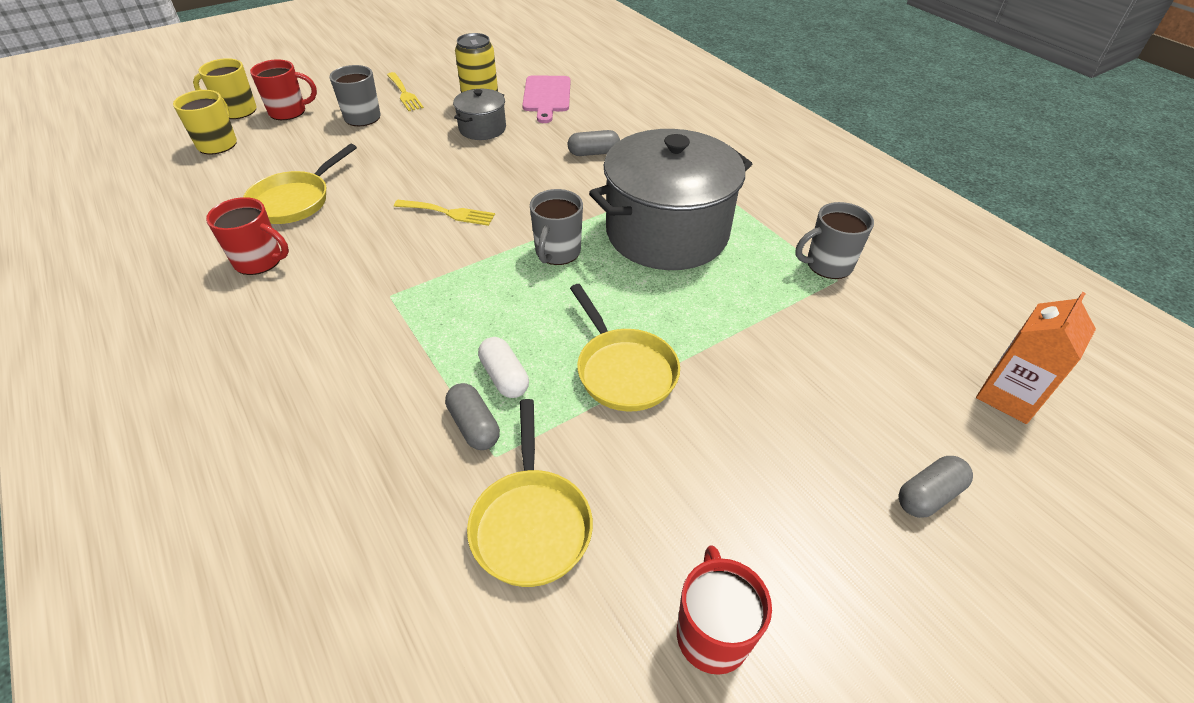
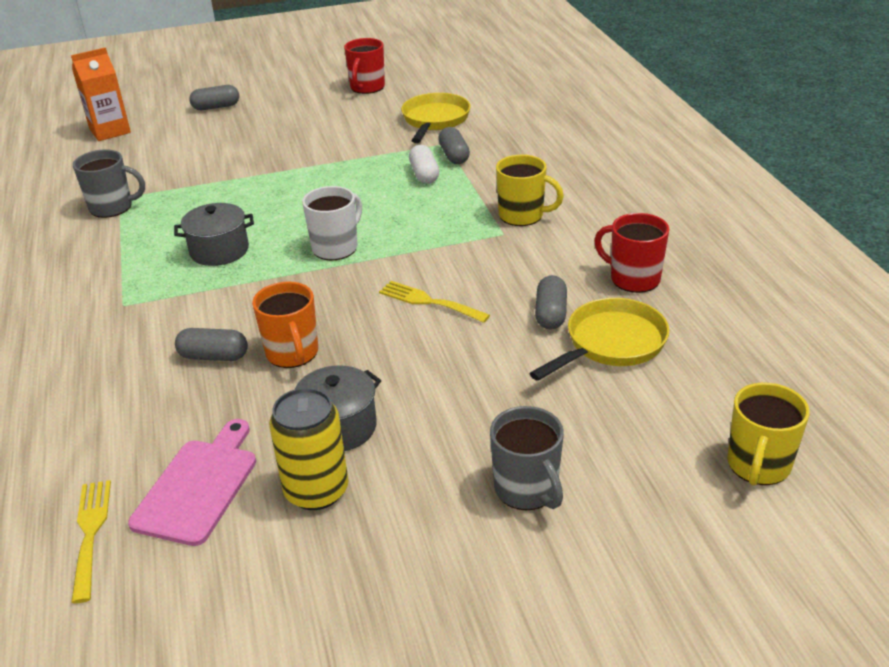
camera: 160 degrees left, 10 degrees down
yellow mug [193,58,256,119] -> yellow mug moved to [496,155,564,226]
red mug [250,59,317,120] -> none
yellow fork [387,72,424,111] -> yellow fork moved to [71,480,111,603]
grey mug [530,189,583,265] -> white mug [302,186,362,260]
yellow pan [570,284,680,411] -> none
grey pot [589,129,752,270] -> grey pot [174,203,254,266], size x0.46
none -> orange mug [252,282,318,368]
none -> grey capsule [535,275,567,329]

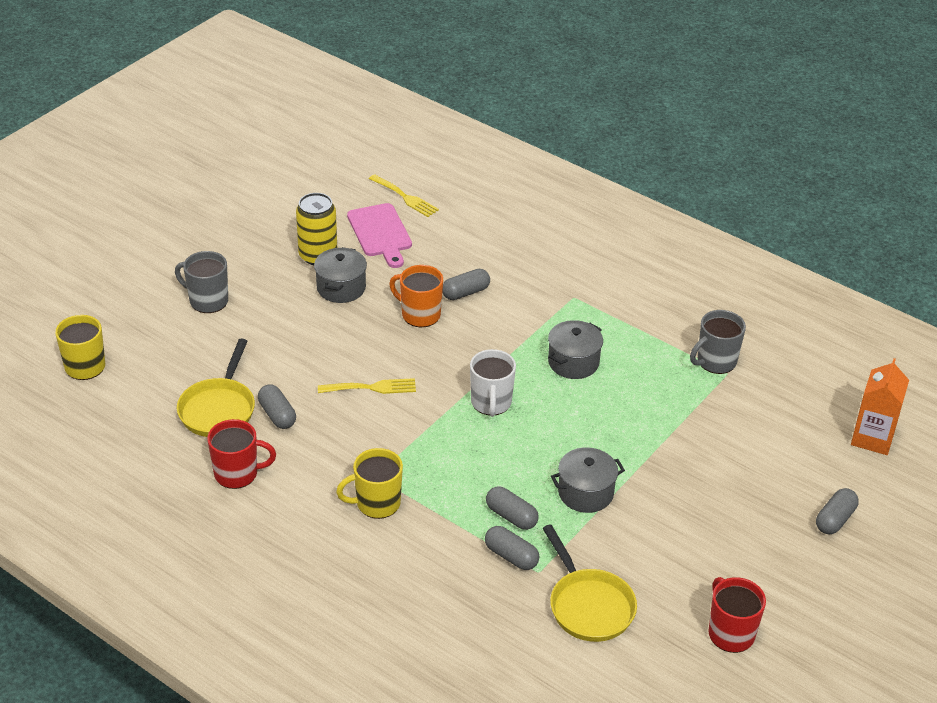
camera: 140 degrees right, 5 degrees up
white capsule [409,145,439,184] -> grey capsule [486,486,539,530]
none -> grey pot [551,447,625,513]

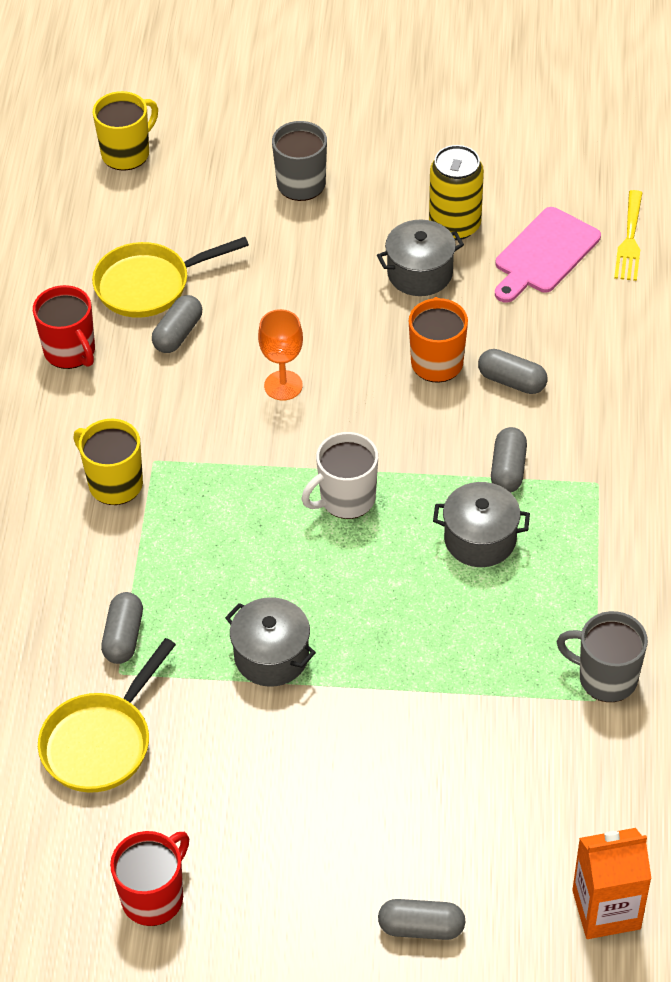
camera: 60 degrees right, 10 degrees up
yellow fork [318,378,416,394] -> orange goblet [258,309,303,401]
grey capsule [486,486,539,530] -> grey capsule moved to [491,427,527,493]

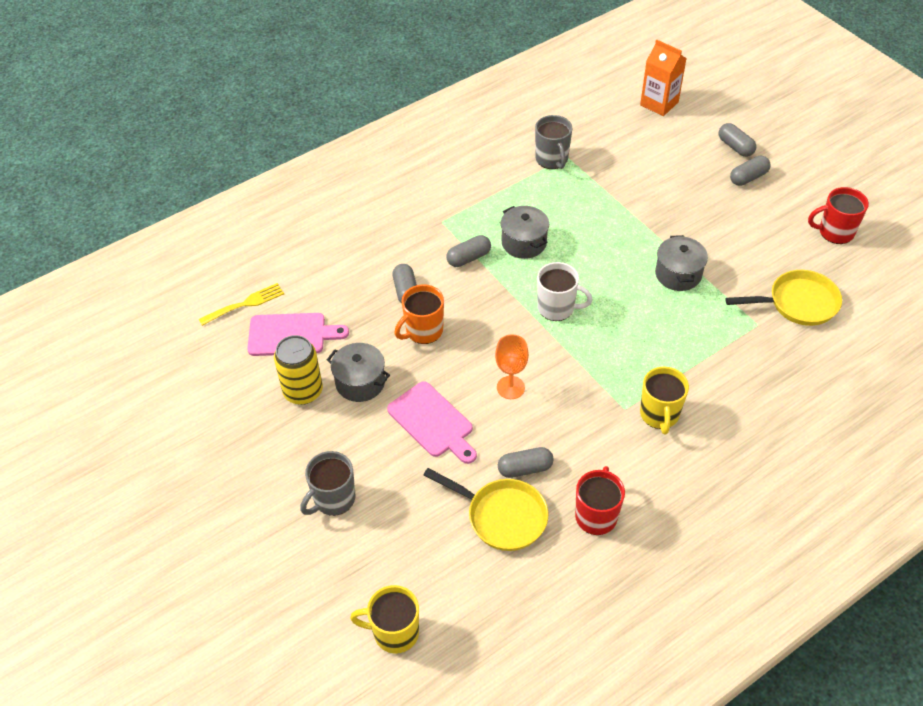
camera: 130 degrees left, 0 degrees up
grey capsule [101,592,143,664] -> grey capsule moved to [730,156,771,186]
none -> pink cutting board [387,381,477,464]

